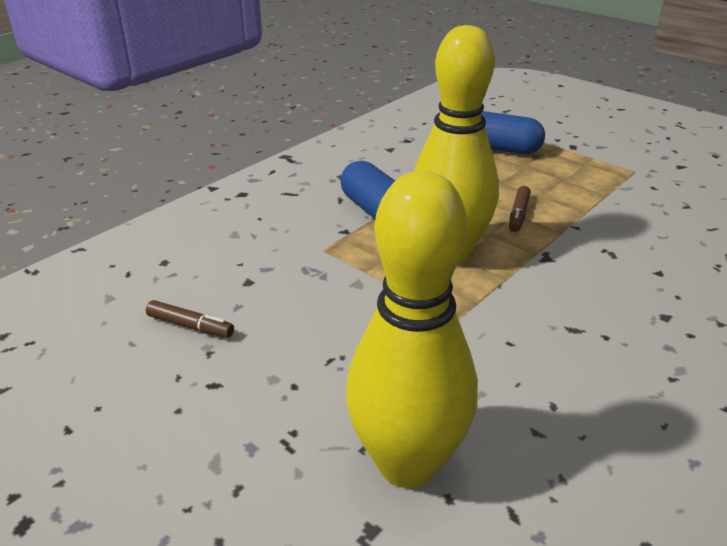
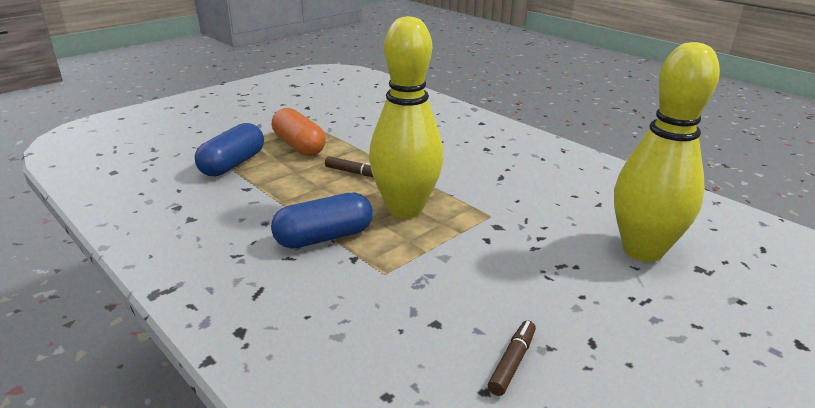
camera: 85 degrees left, 5 degrees down
none -> orange capsule [272,108,326,156]

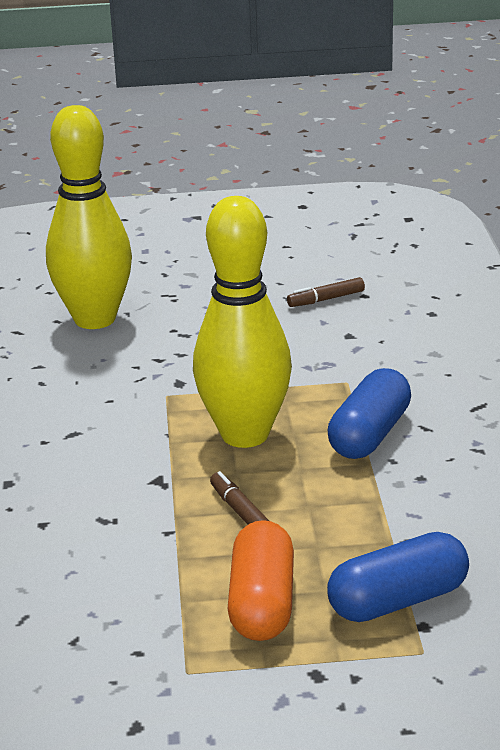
camera: 140 degrees left, 0 degrees up
blue capsule [271,193,373,249] -> blue capsule turned 75 degrees counterclockwise [328,368,411,459]

